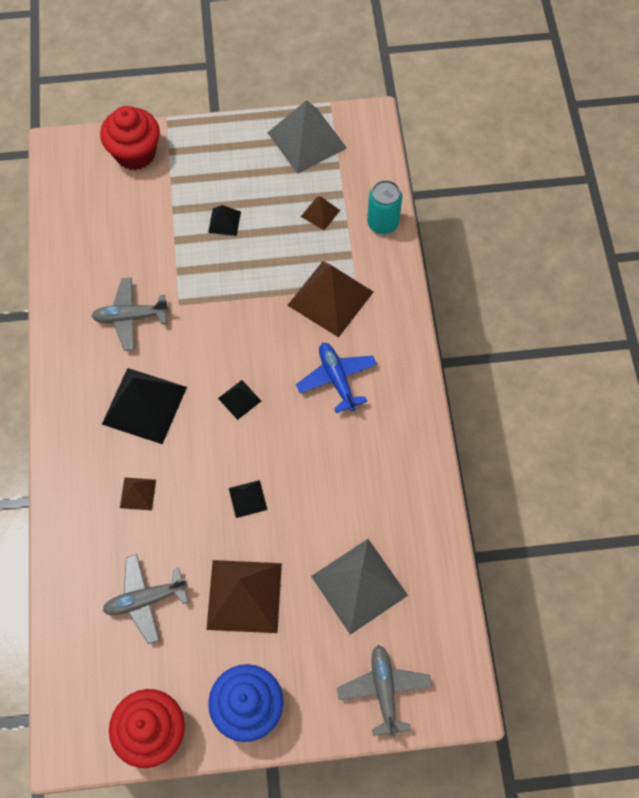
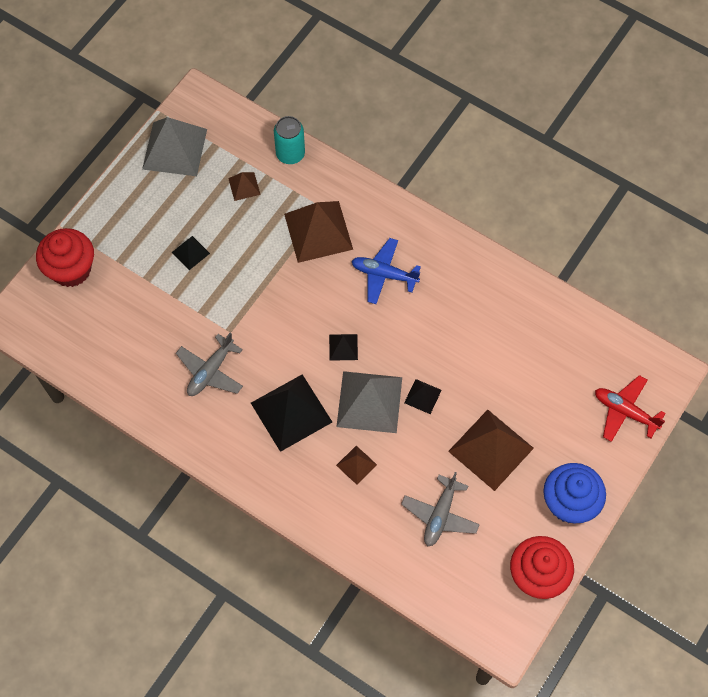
camera: 50 degrees left, 0 degrees up
grey pyramid [311,539,408,635] -> grey pyramid moved to [336,371,402,433]
grey plane [337,645,432,738] -> red plane [595,375,666,442]

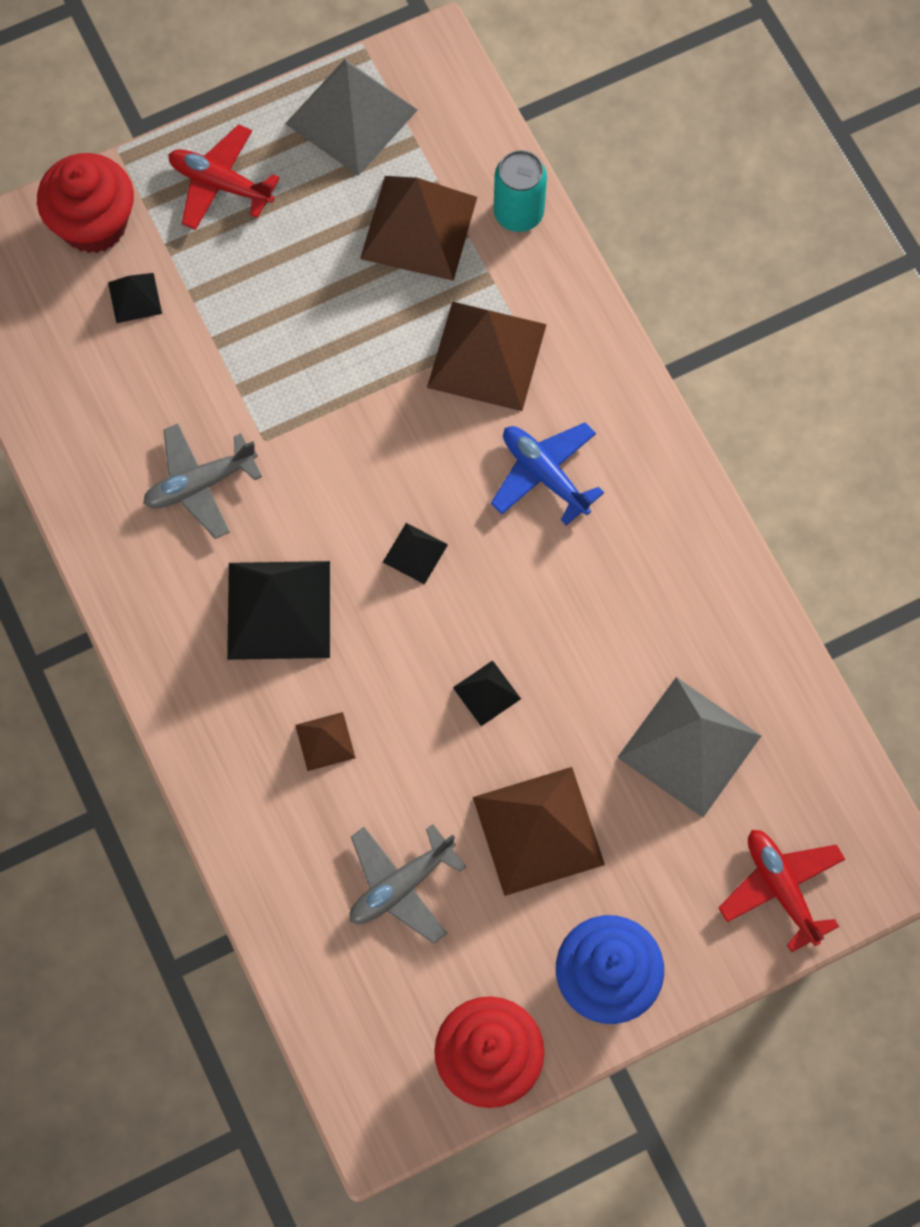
camera: 30 degrees right, 5 degrees up
black pyramid [172,236,210,270] -> black pyramid moved to [108,273,162,323]
brown pyramid [228,172,261,201] -> brown pyramid [360,176,477,281], size x2.09
grey pyramid [336,371,402,433] -> grey pyramid moved to [617,677,761,817]
none -> red plane [168,124,280,230]

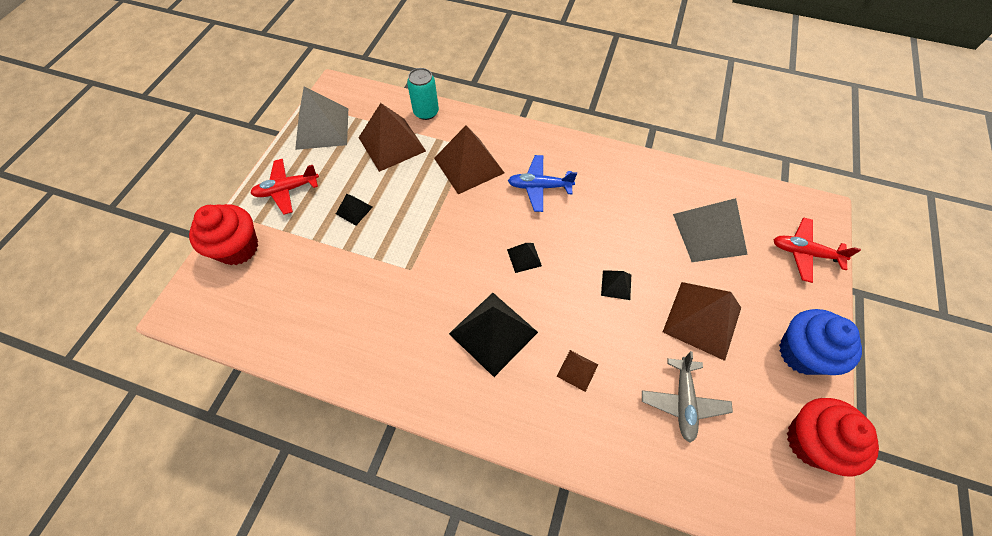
camera: 45 degrees left, 10 degrees down
black pyramid [108,273,162,323] -> black pyramid moved to [336,194,373,226]
grey plane [143,424,262,539] -> none

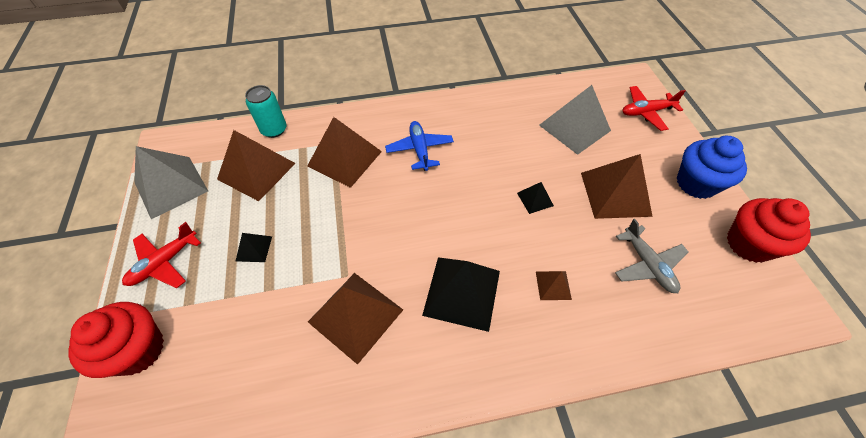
camera: 30 degrees left, 5 degrees down
black pyramid [507,243,542,273] -> none
blue plane [508,155,577,212] -> blue plane turned 105 degrees clockwise [385,121,454,171]
none -> brown pyramid [308,273,403,365]

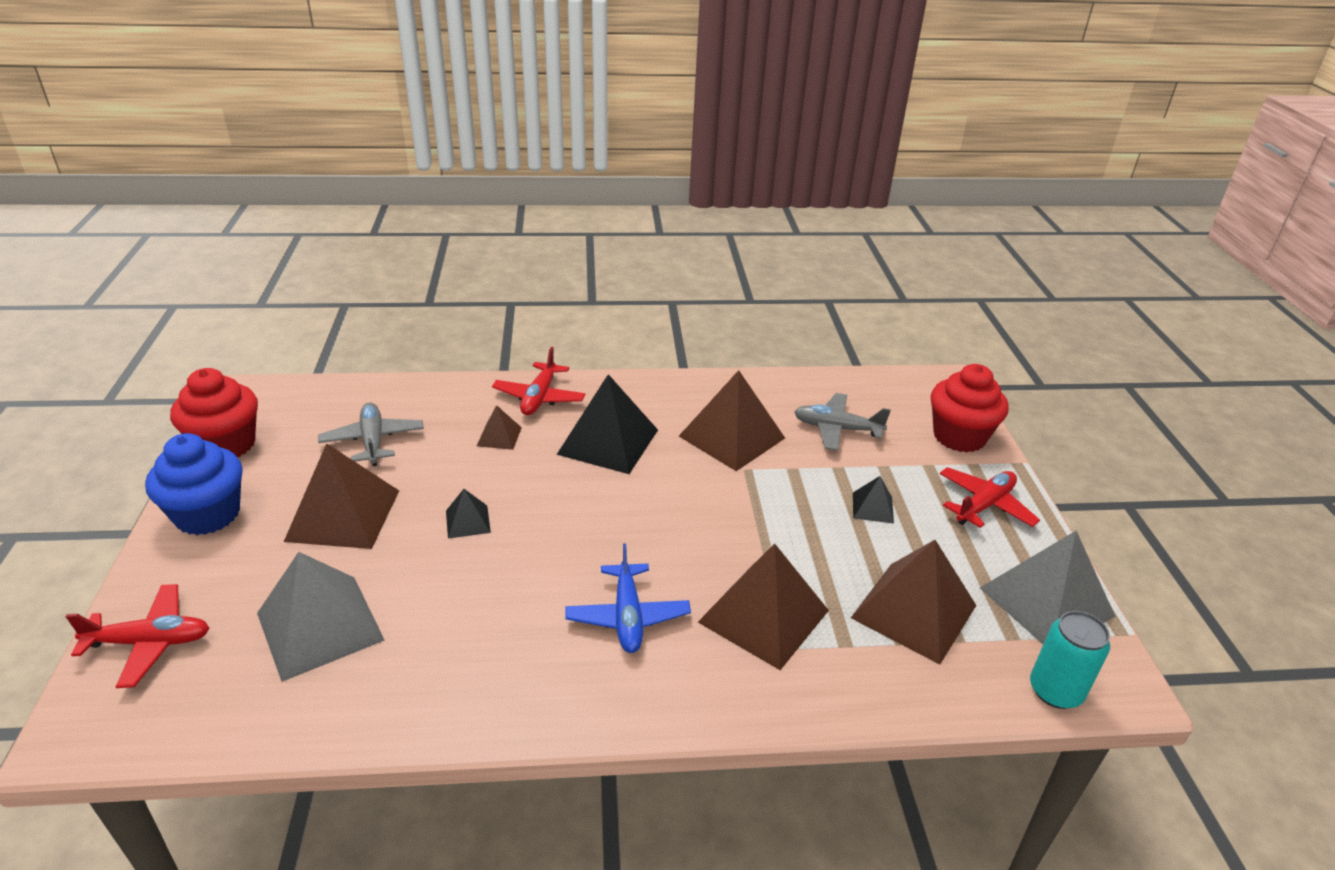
camera: 175 degrees left, 20 degrees down
turquoise can [245,85,287,138] -> turquoise can moved to [1030,611,1110,709]
none -> red plane [492,347,586,415]
none -> grey plane [794,393,891,451]

